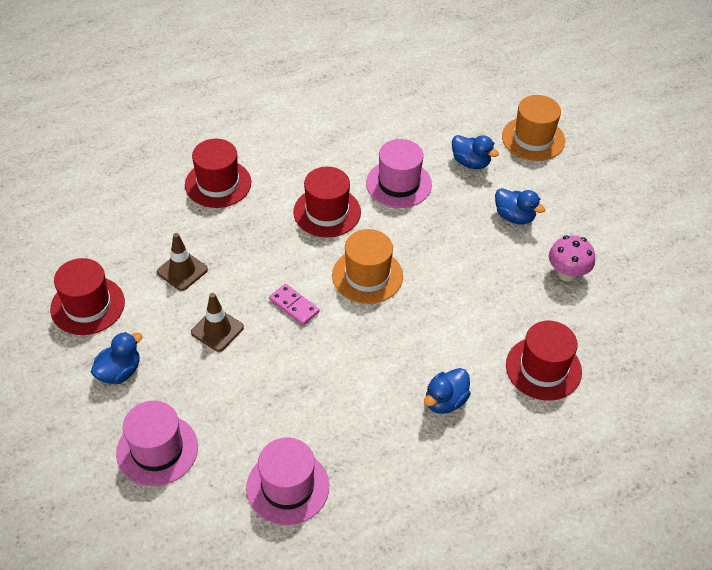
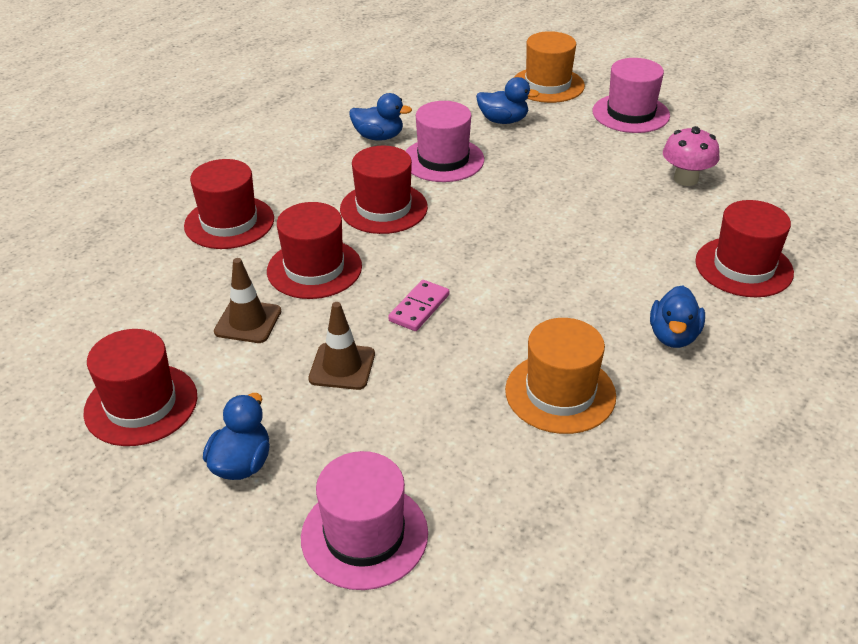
camera: 25 degrees left, 10 degrees down
pink hat [246,437,329,525] -> pink hat moved to [593,58,670,133]
pink domino [269,284,319,325] -> pink domino turned 75 degrees counterclockwise [388,280,449,331]
orange hat [332,229,403,304] -> orange hat moved to [505,318,616,434]
blue duck [495,188,545,224] -> blue duck moved to [349,93,412,141]
none -> red hat [267,202,362,299]

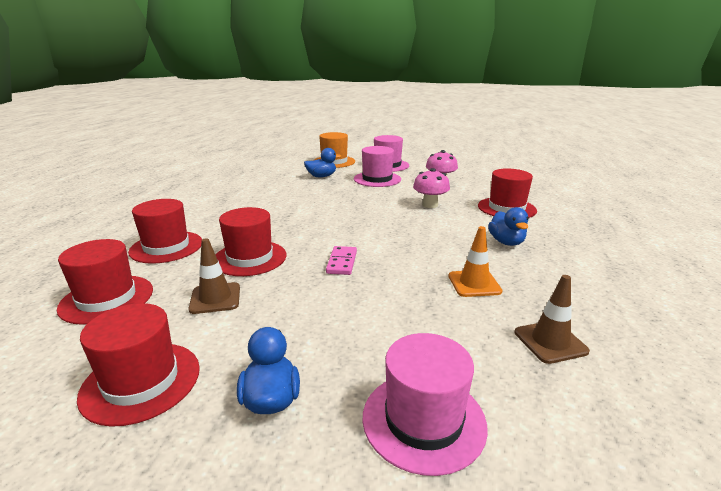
camera: 25 degrees left, 15 degrees down
brown traffic cone [308,302,375,390] -> brown traffic cone moved to [515,275,590,364]
red hat [340,146,428,234] -> red hat moved to [57,239,153,325]
blue duck [349,93,412,141] -> none
pink hat [406,101,484,182] -> pink hat moved to [354,146,401,187]
orange hat [505,318,616,434] -> orange traffic cone [449,226,503,297]
none -> pink mushroom [413,168,450,208]

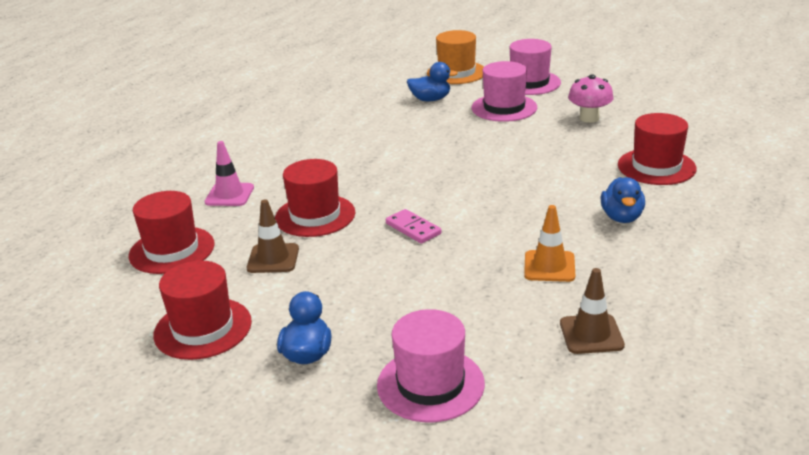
camera: 15 degrees right, 5 degrees up
red hat [128,199,202,264] -> pink traffic cone [204,141,254,206]
pink domino [326,246,357,275] -> pink domino turned 60 degrees counterclockwise [386,209,441,244]
pink mushroom [413,168,450,208] -> none

